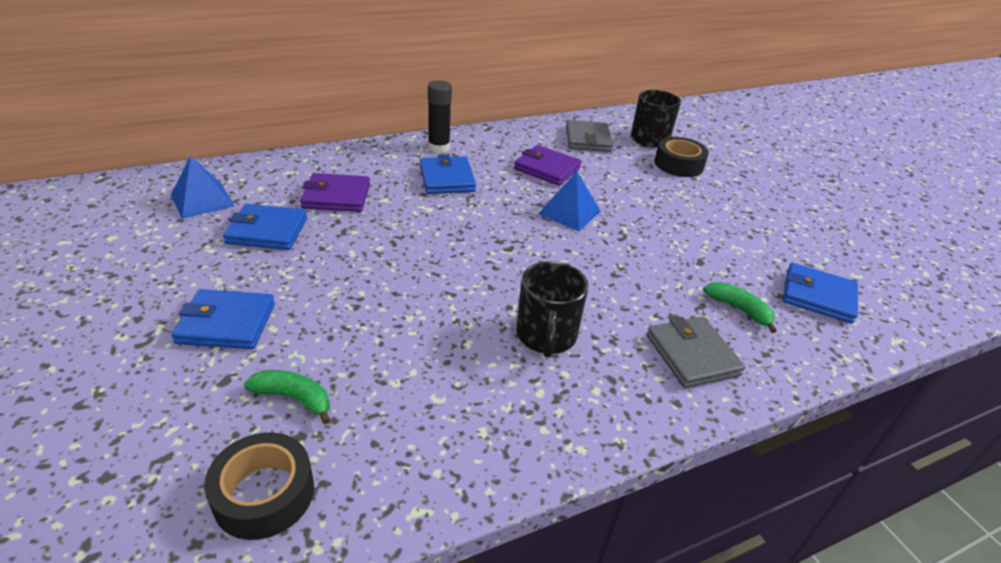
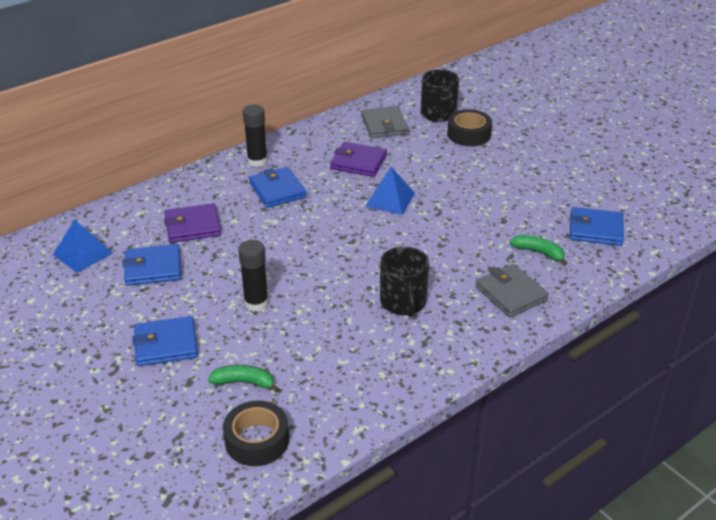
camera: 10 degrees left, 0 degrees up
none -> black glue stick [238,240,269,312]

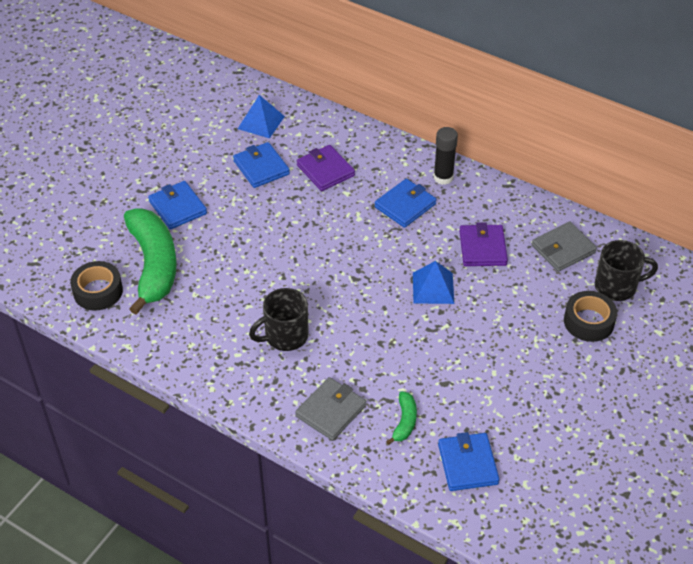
camera: 70 degrees right, 10 degrees up
green banana [208,365,279,392] -> green banana [124,208,177,315], size x2.33
black glue stick [238,240,269,312] -> none

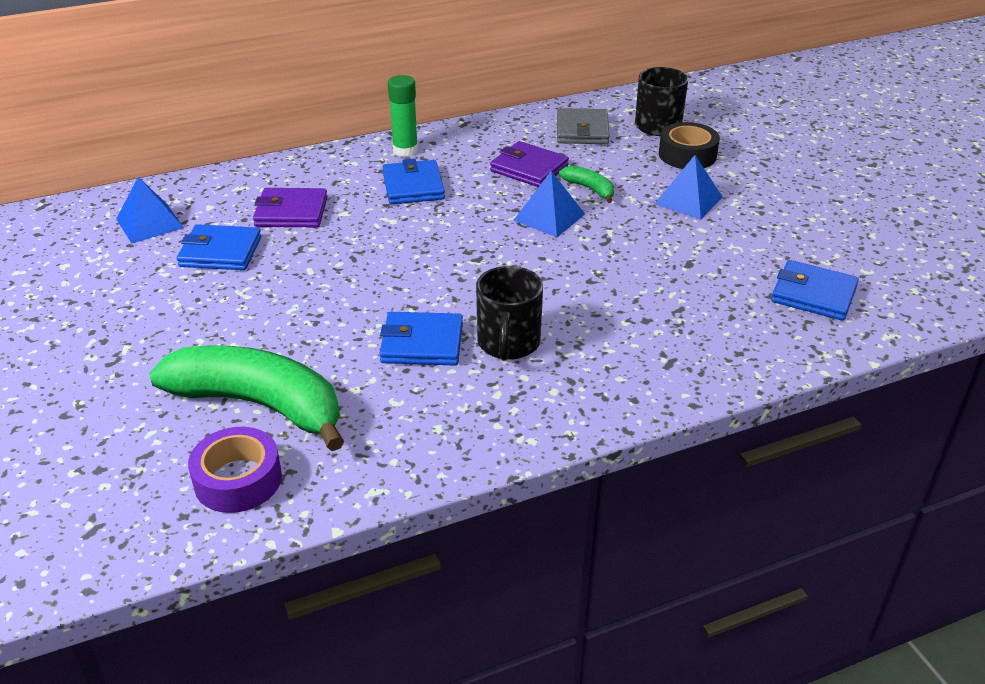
camera: 55 degrees left, 10 degrees down
black tape [70,261,123,311] -> purple tape [188,427,282,513]
blue wallet [148,181,207,230] -> blue wallet moved to [379,312,463,365]
grey wallet [295,377,366,441] -> none
green banana [386,391,417,445] -> green banana moved to [559,165,614,203]
black glue stick [434,127,458,185] -> green glue stick [388,75,418,157]
none -> blue pyramid [655,155,722,220]

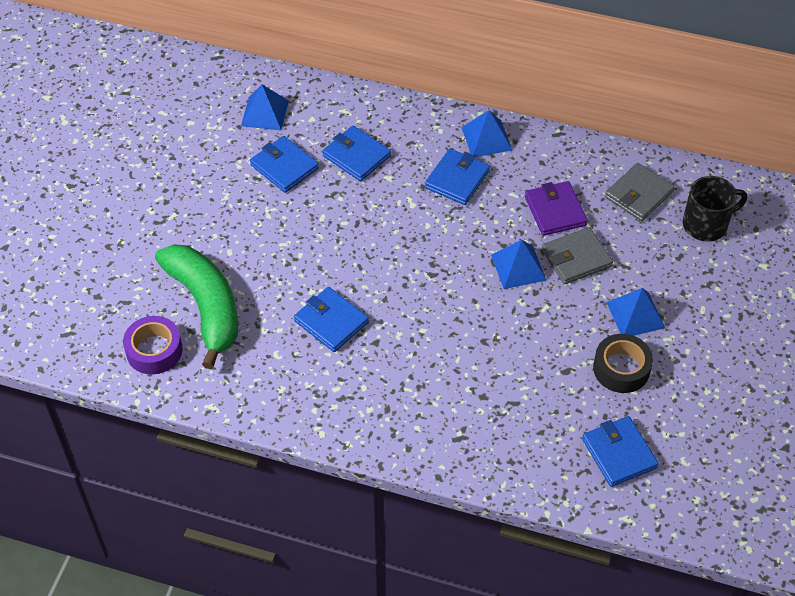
camera: 40 degrees right, 15 degrees up
purple wallet [253,188,328,227] -> blue wallet [322,126,391,181]
green glue stick [388,75,418,157] -> blue pyramid [462,110,512,157]
black mug [476,266,543,361] -> none
green banana [559,165,614,203] -> grey wallet [542,227,613,284]
black tape [659,122,720,169] -> black tape moved to [593,334,653,393]

